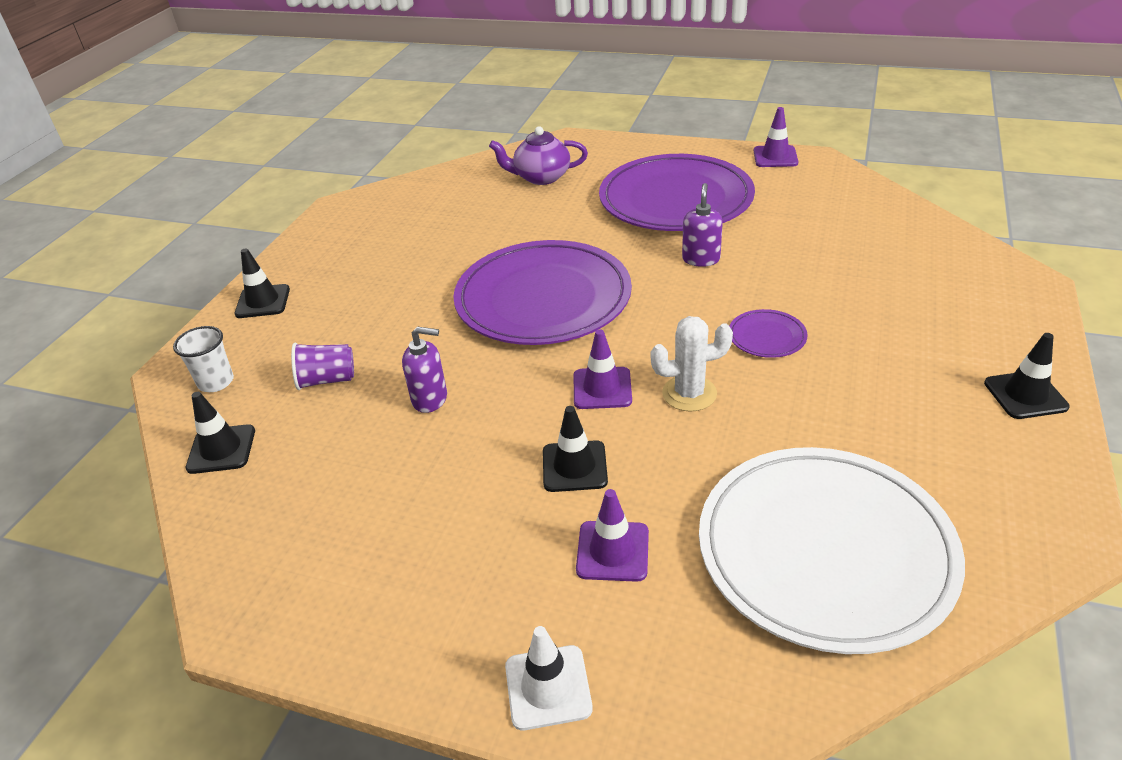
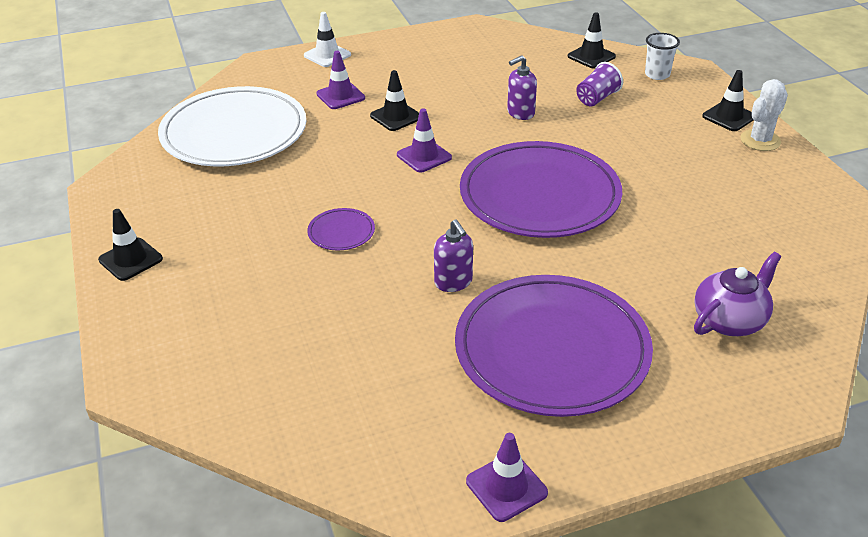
camera: 140 degrees right, 0 degrees up
white cactus [650,316,733,412] -> white cactus moved to [740,79,788,151]

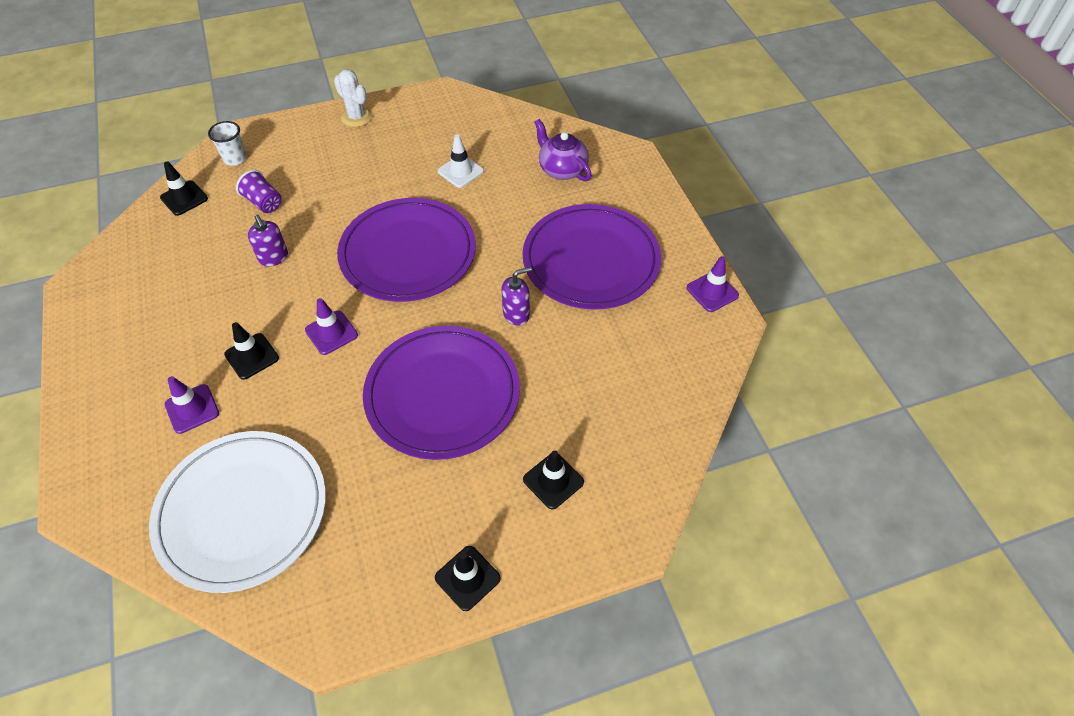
camera: 90 degrees left, 15 degrees up
white traffic cone [304,12,351,67] -> white traffic cone moved to [438,134,484,188]
purple plate [307,208,375,250] -> purple plate [363,326,520,460], size x2.50
black traffic cone [702,70,754,131] -> black traffic cone moved to [523,451,584,509]

